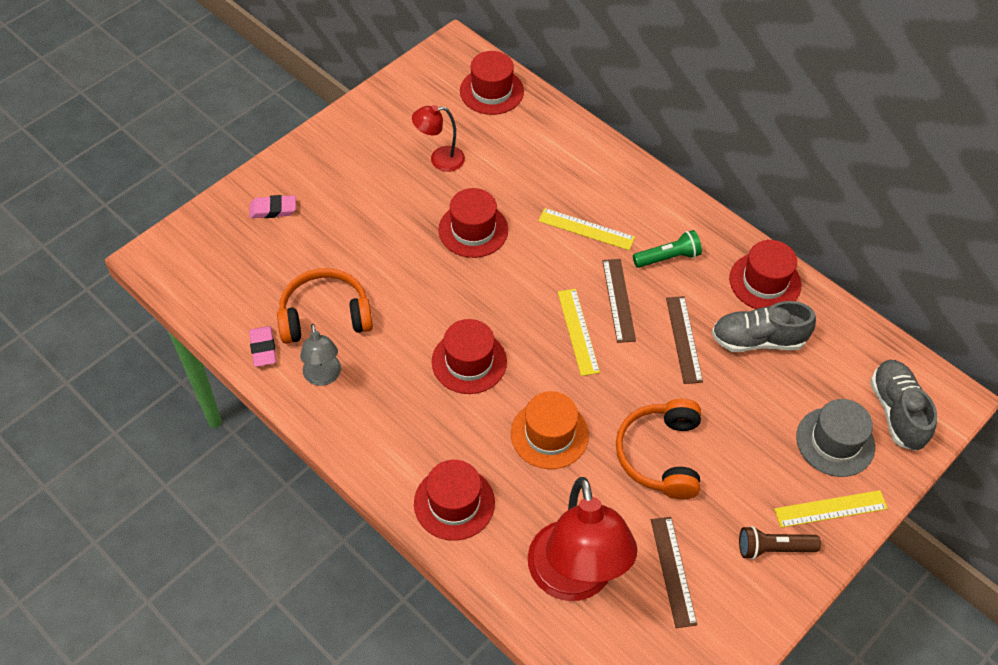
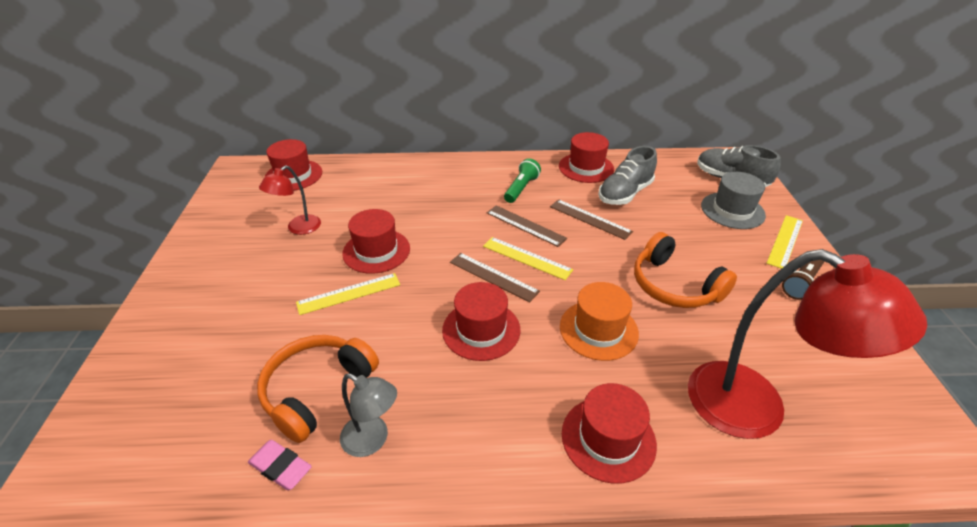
camera: 45 degrees left, 15 degrees down
pink eraser [249,195,296,218] -> none
yellow ruler [538,208,635,250] -> yellow ruler moved to [296,273,400,315]
brown ruler [651,517,697,628] -> brown ruler moved to [450,253,540,302]

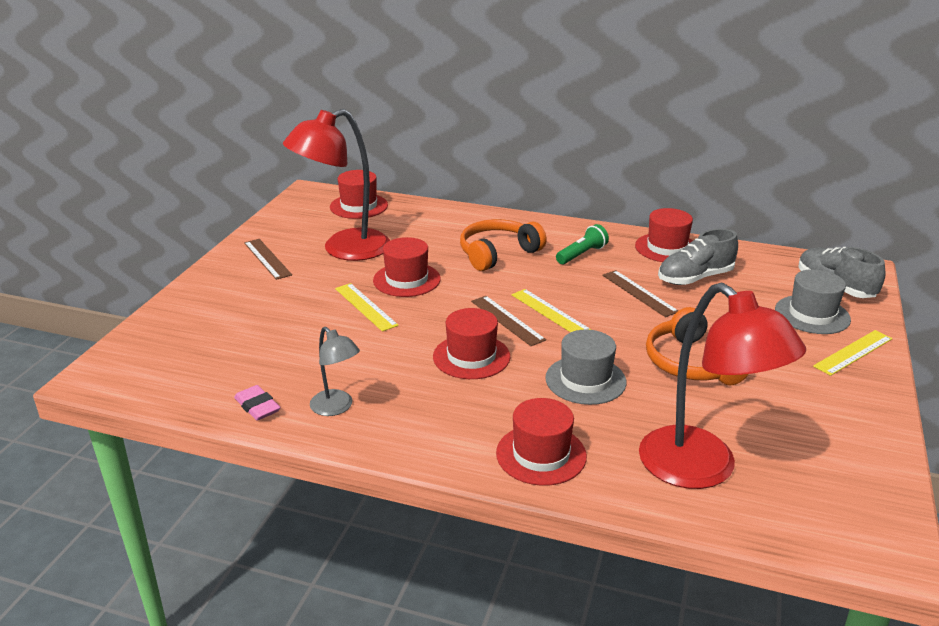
camera: 20 degrees right, 10 degrees down
orange headphones [257,335,379,443] -> orange headphones moved to [460,219,547,271]
red lamp [259,165,321,235] -> red lamp [283,109,390,261], size x2.04
yellow ruler [296,273,400,315] -> yellow ruler turned 60 degrees clockwise [335,283,399,332]
brown ruler [487,205,567,247] -> brown ruler moved to [244,239,292,280]
orange hat [560,282,639,361] -> grey hat [545,329,627,405]
brown flashlight [782,260,824,300] -> none

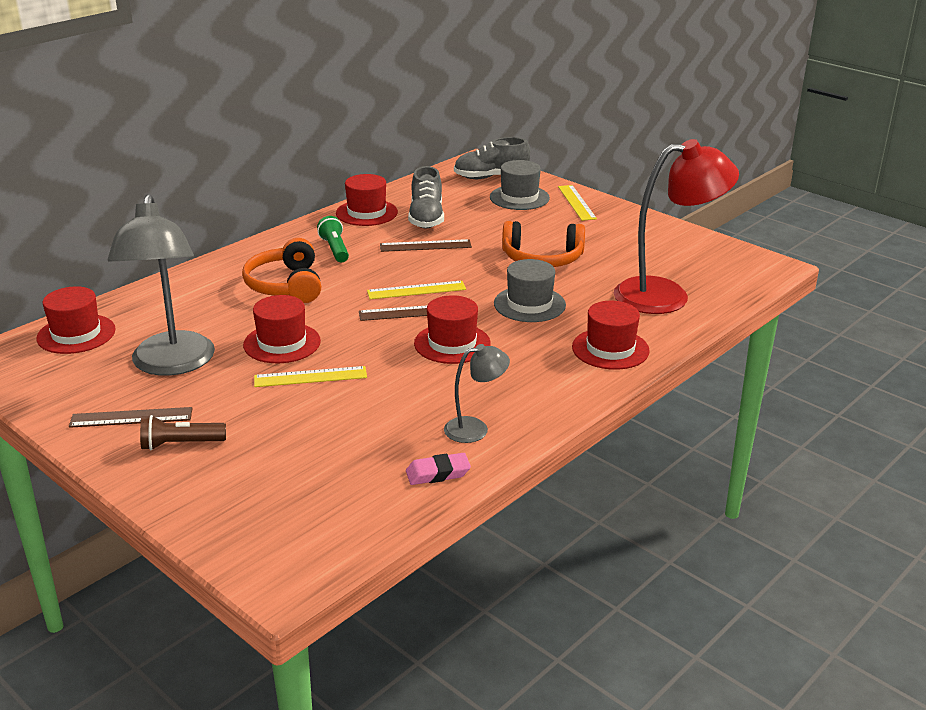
camera: 65 degrees left, 0 degrees up
red lamp [283,109,390,261] -> grey lamp [108,194,215,376]
none -> brown flashlight [140,415,226,450]

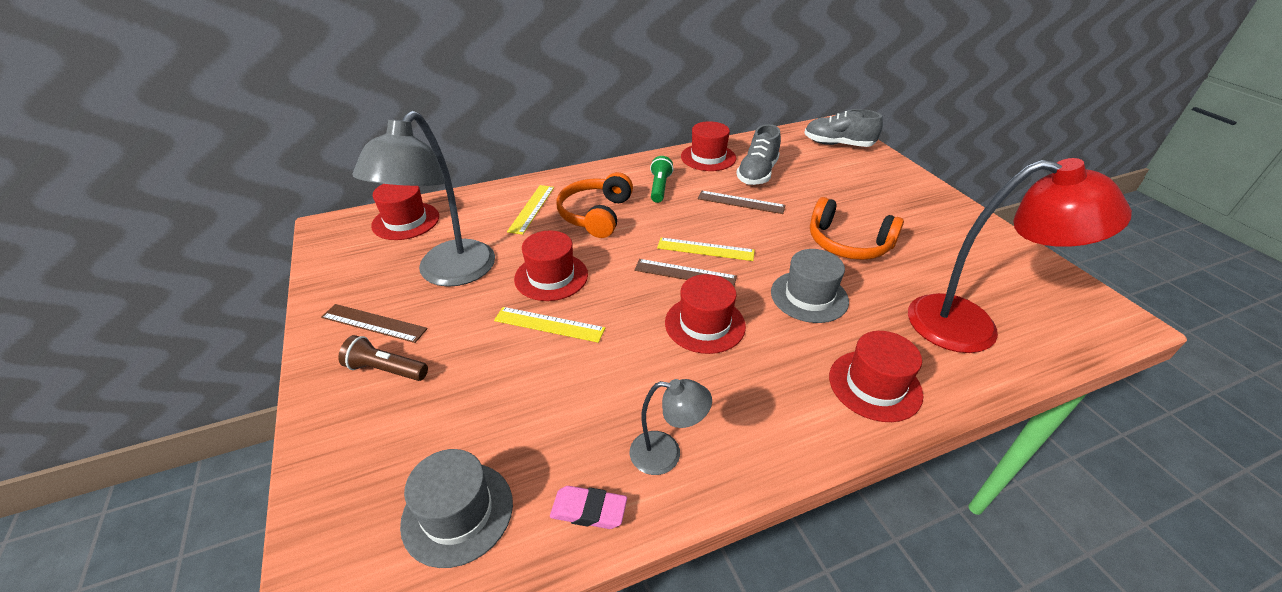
camera: 25 degrees right, 10 degrees up
grey hat [490,160,550,210] -> grey hat moved to [400,449,513,568]
yellow ruler [558,185,597,221] -> yellow ruler moved to [507,185,554,235]

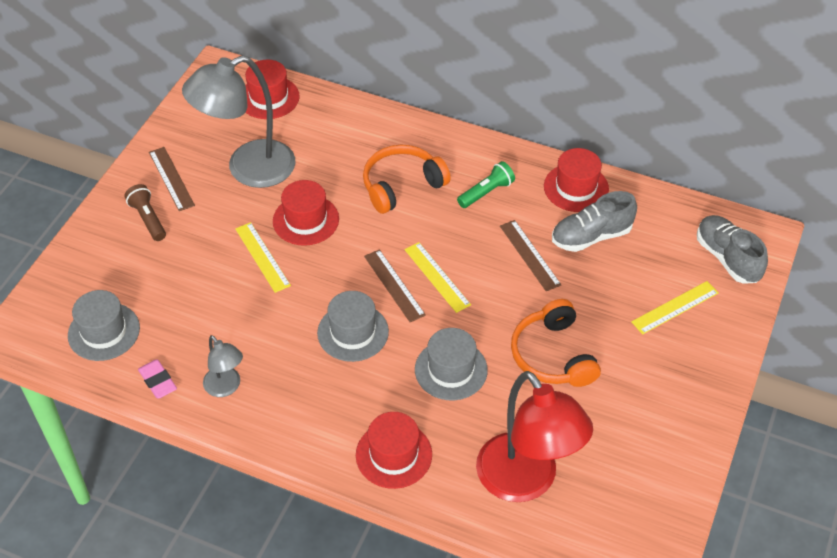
camera: 45 degrees right, 10 degrees up
yellow ruler [507,185,554,235] -> yellow ruler moved to [631,281,719,335]
red hat [665,274,746,354] -> grey hat [317,291,389,362]

